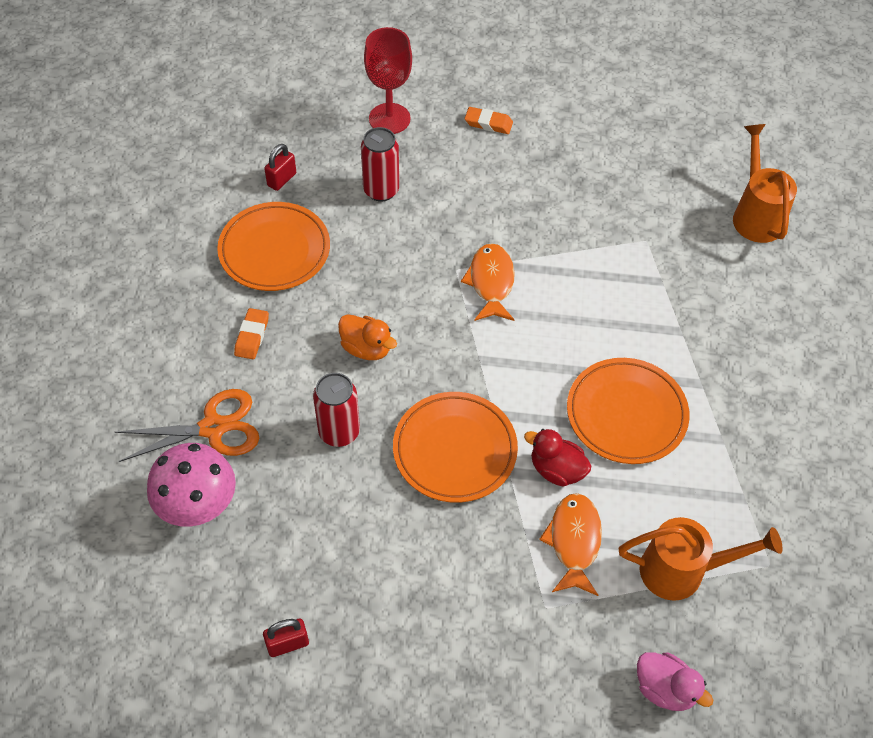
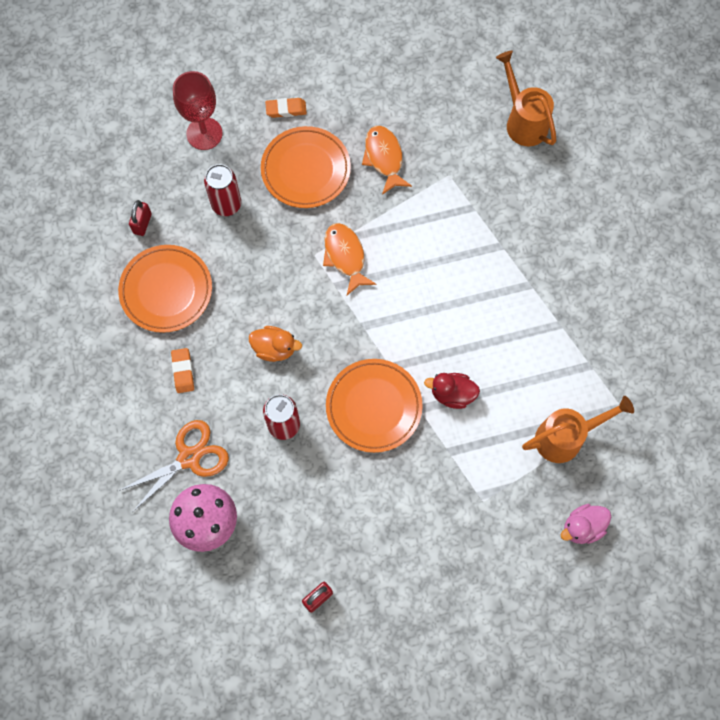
camera: 20 degrees left, 15 degrees up
orange fish [539,493,602,596] -> orange fish moved to [362,126,412,195]
orange plate [567,358,690,464] -> orange plate moved to [261,126,351,208]
pink duck [637,652,713,711] -> pink duck turned 135 degrees clockwise [561,504,611,544]

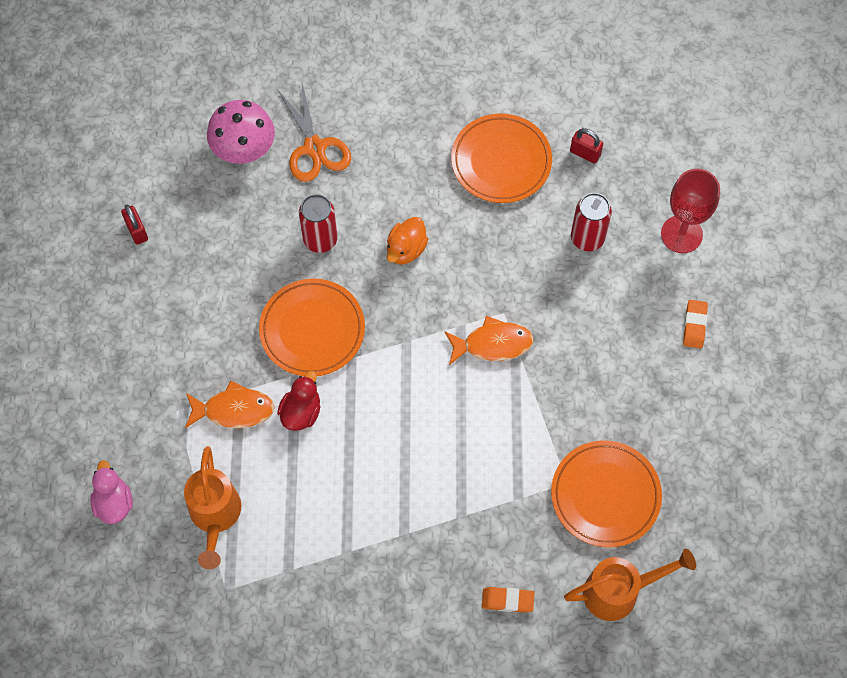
camera: 105 degrees right, 5 degrees down
orange eraser [171,348,194,393] -> orange eraser moved to [482,587,535,613]
orange plate [261,126,351,208] -> orange plate moved to [551,441,662,547]
orange fish [362,126,412,195] -> orange fish moved to [185,380,275,428]

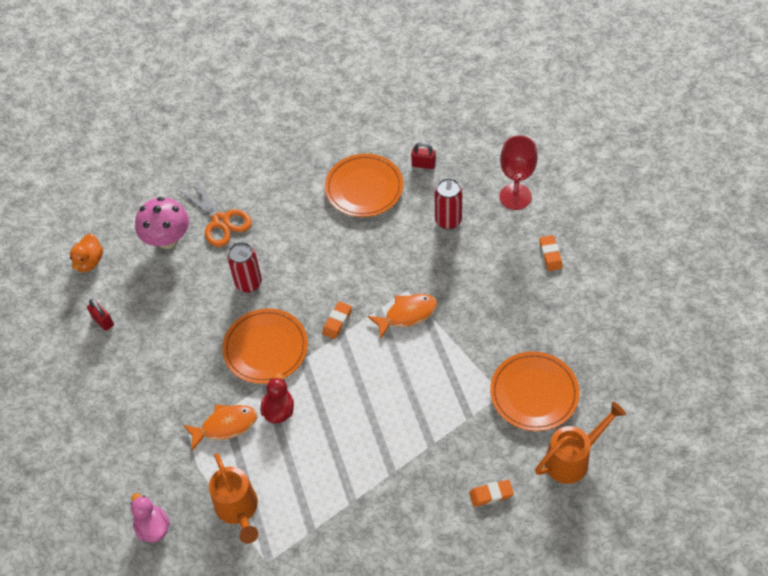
camera: 15 degrees left, 10 degrees down
orange duck [387,217,428,265] -> orange duck moved to [70,234,103,272]
none -> orange eraser [322,301,352,339]

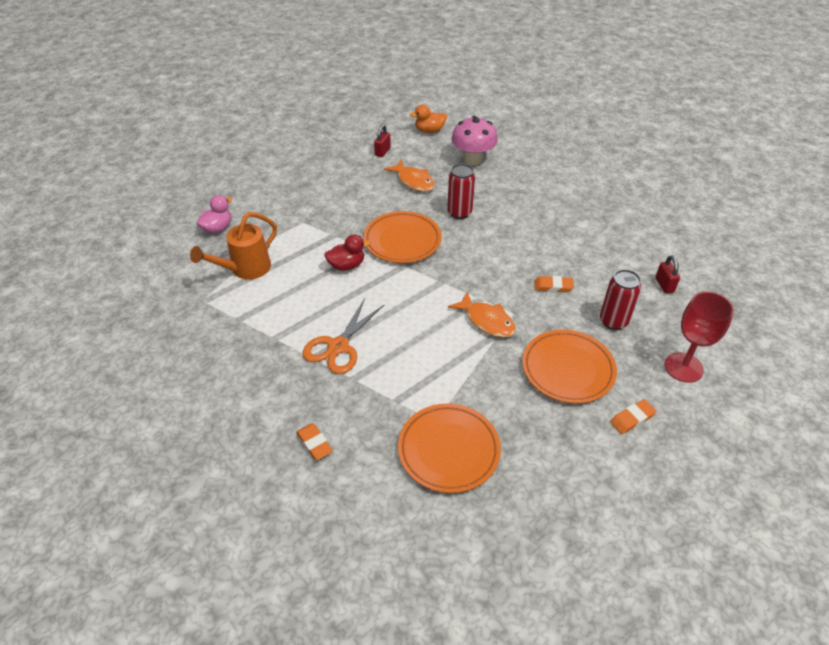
camera: 65 degrees right, 10 degrees down
orange scissors [177,178,252,247] -> orange scissors moved to [303,298,384,374]
orange fish [183,404,257,452] -> orange fish moved to [384,159,435,192]
orange eraser [322,301,352,339] -> orange eraser moved to [534,276,574,292]
orange plate [325,154,403,217] -> orange plate moved to [522,330,617,404]
orange watering can [535,402,626,484] -> none

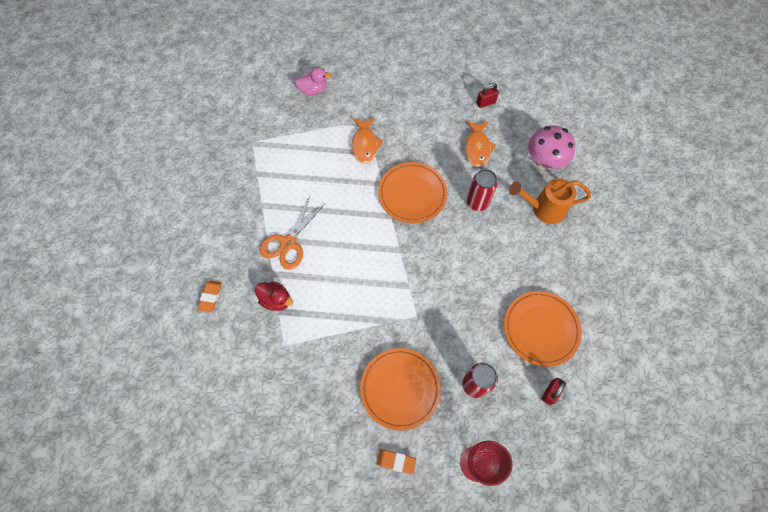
camera: 45 degrees right, 20 degrees up
orange watering can [190,212,277,279] -> orange watering can moved to [509,178,591,224]
orange scissors [303,298,384,374] -> orange scissors turned 45 degrees counterclockwise [260,196,325,270]
red duck [324,234,371,271] -> red duck moved to [255,281,293,311]
orange plate [398,403,501,493] -> orange plate moved to [504,291,582,367]
orange duck [410,104,447,133] -> none
orange fish [448,292,516,338] -> orange fish moved to [352,118,383,164]
orange eraser [534,276,574,292] -> none

